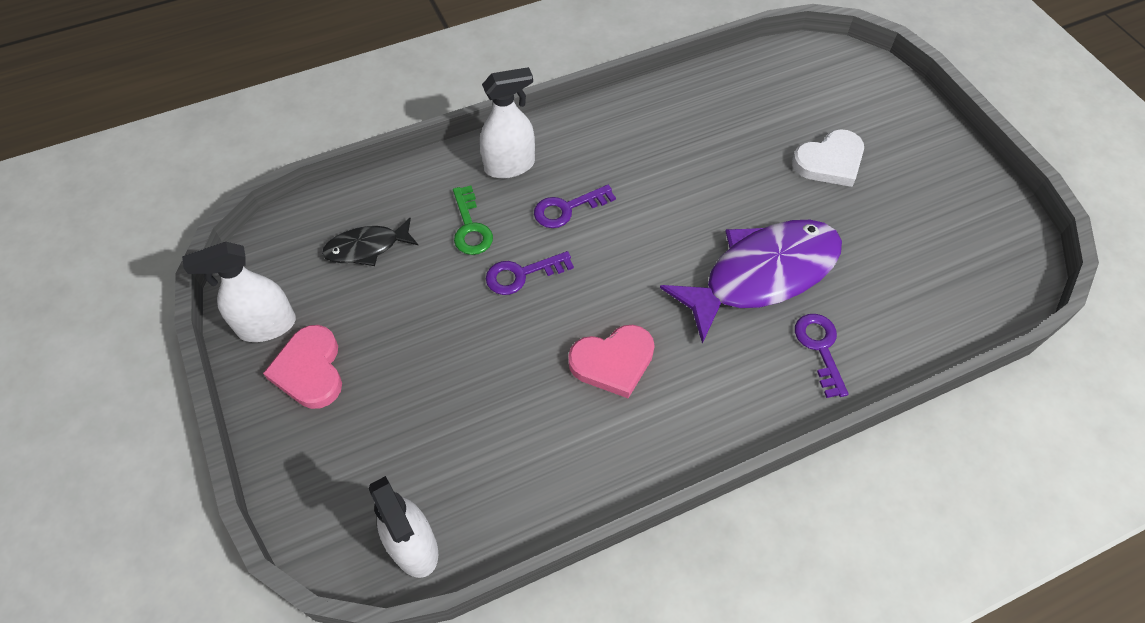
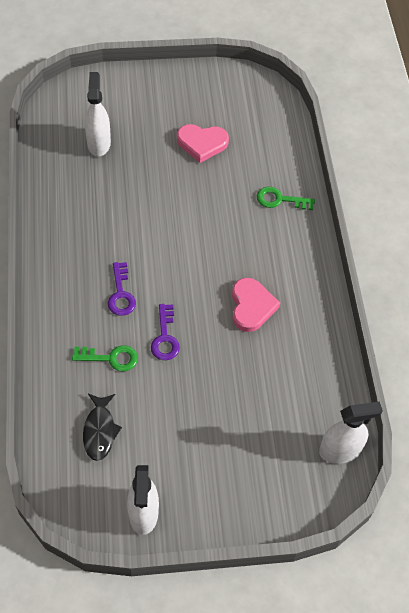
camera: 75 degrees left, 0 degrees up
pink heart [263,325,342,409] -> pink heart moved to [177,124,229,163]
white spray bottle [480,67,535,179] -> white spray bottle moved to [85,72,111,156]
purple fish [660,220,842,344] -> none
white heart [792,129,864,187] -> none
purple key [795,314,848,398] -> green key [257,187,315,210]

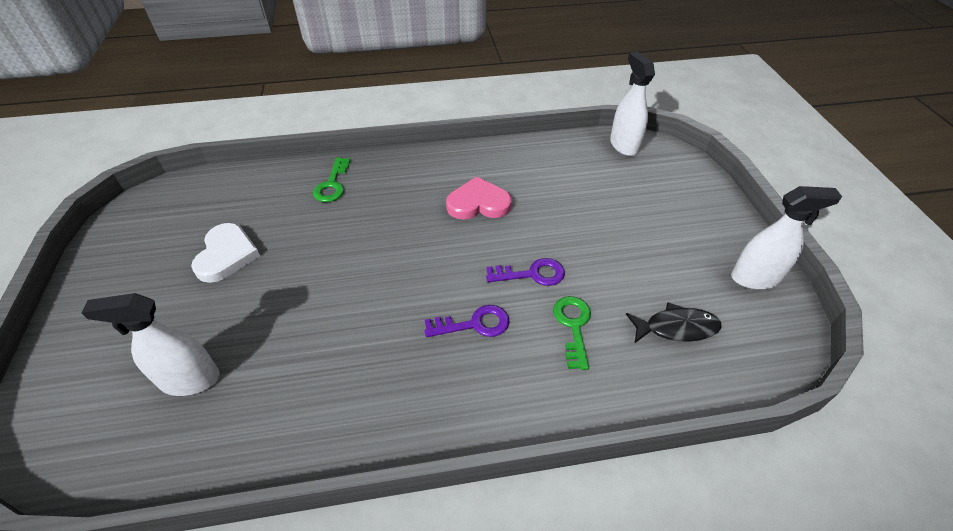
camera: 90 degrees left, 10 degrees down
pink heart [177,124,229,163] -> white heart [191,223,260,283]

